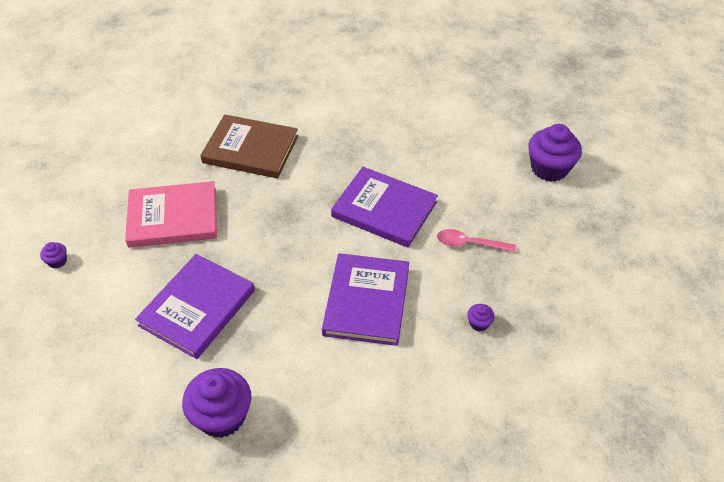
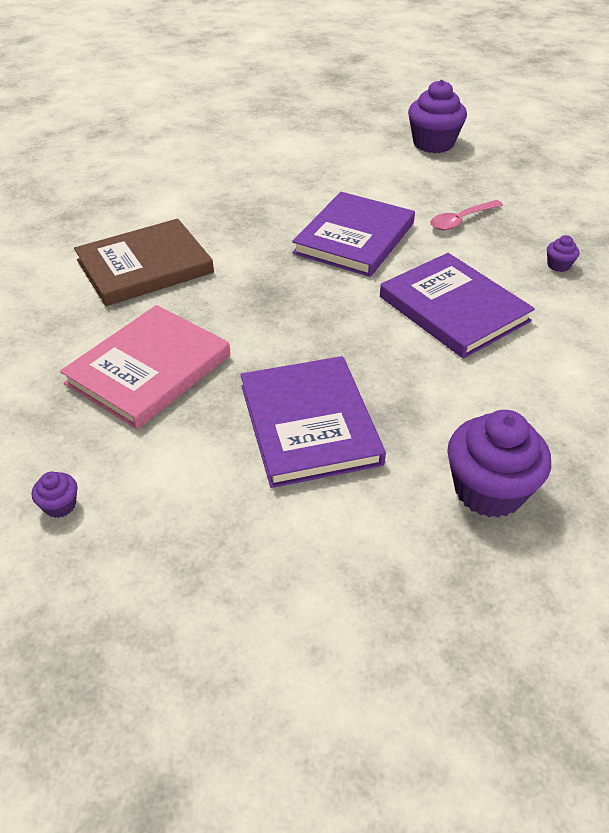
camera: 45 degrees left, 5 degrees down
purple book [331,167,438,247] -> purple book turned 45 degrees counterclockwise [292,192,415,277]

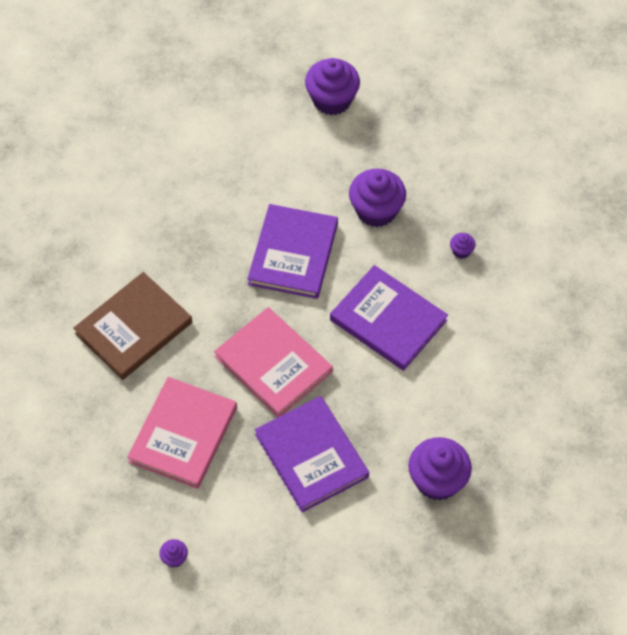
camera: 15 degrees left, 15 degrees up
pink spoon [430,200,503,230] -> purple cupcake [349,169,406,227]
none -> pink book [214,307,333,417]

